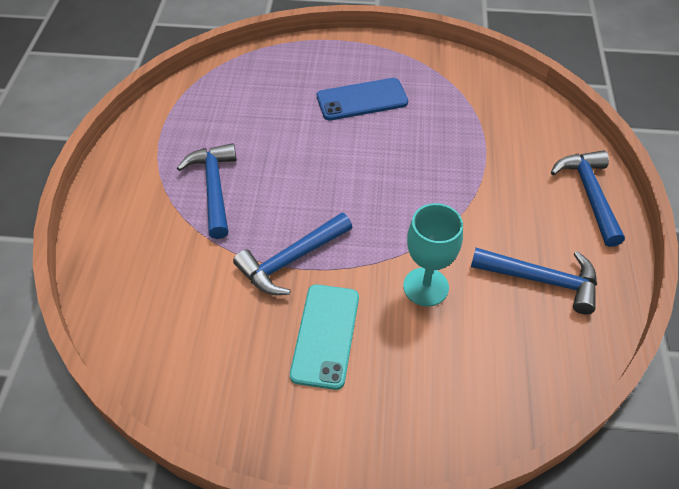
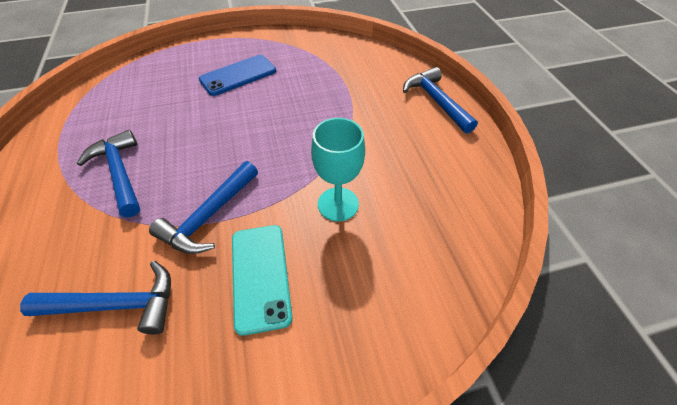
camera: 20 degrees left, 0 degrees up
blue hammer [471,248,597,314] -> blue hammer moved to [20,261,171,334]

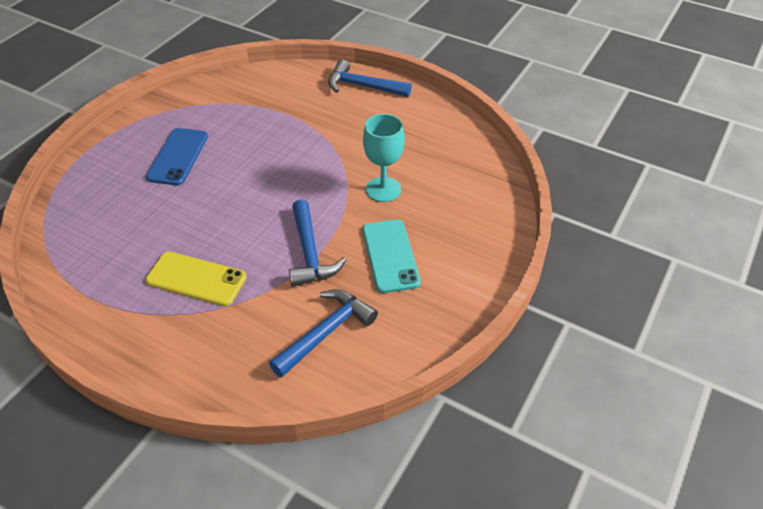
camera: 45 degrees left, 5 degrees down
blue hammer [77,130,140,217] -> yellow phone [146,252,247,306]
turquoise phone [232,225,292,336] -> turquoise phone turned 45 degrees clockwise [363,220,421,293]

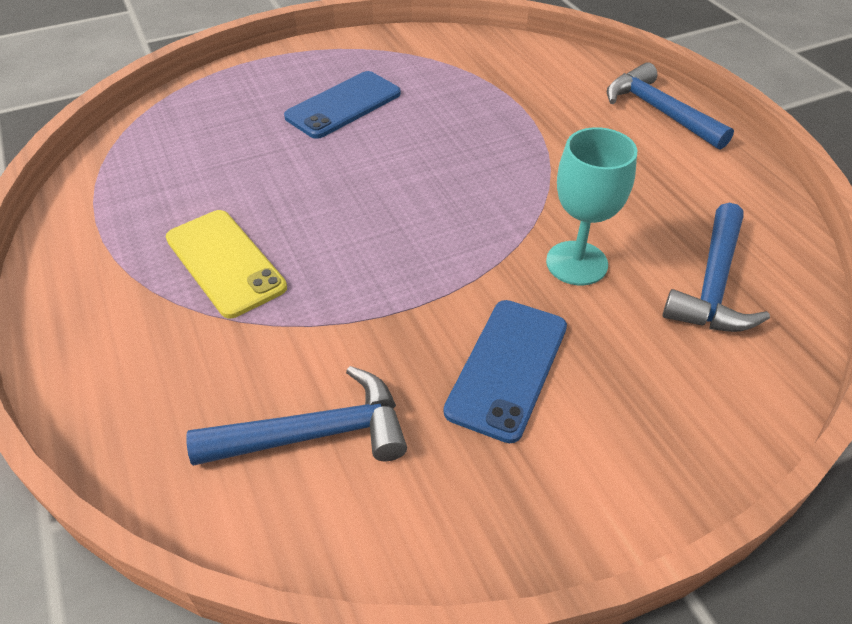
camera: 35 degrees right, 0 degrees up
blue hammer [289,199,346,287] -> blue hammer moved to [663,203,770,332]
turquoise phone [363,220,421,293] -> blue phone [444,300,567,443]

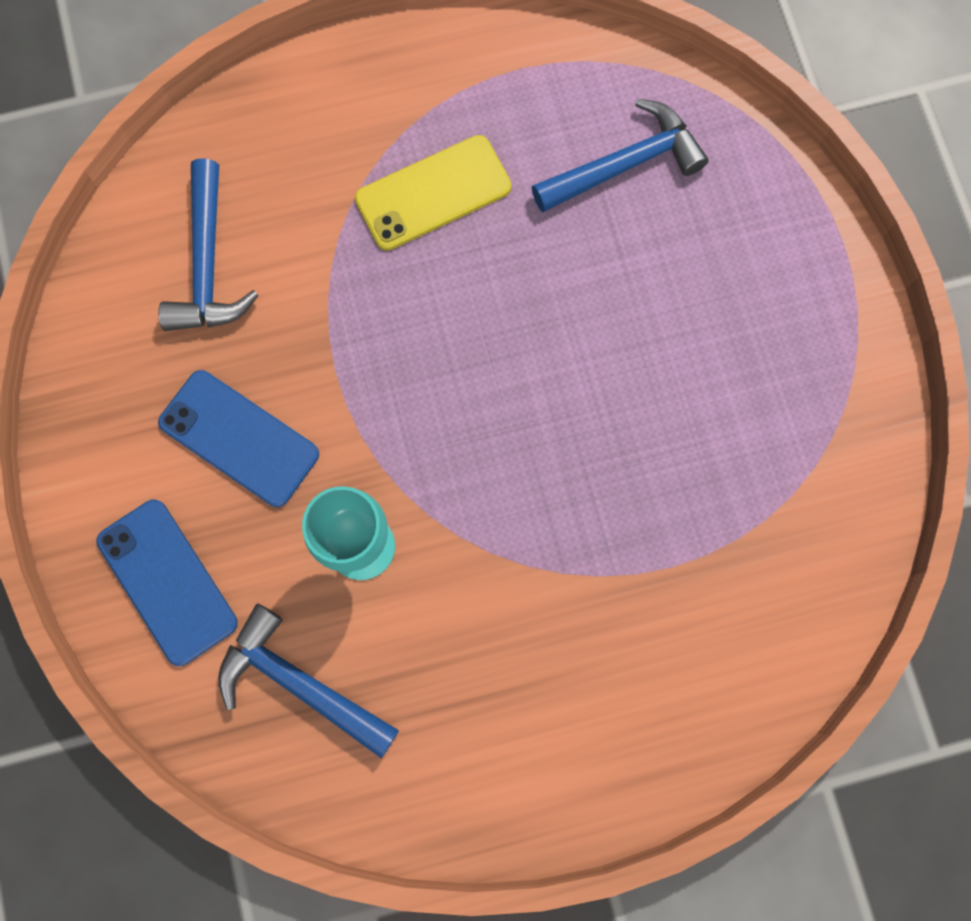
camera: 100 degrees right, 30 degrees up
blue phone [284,71,401,139] -> blue phone moved to [96,500,238,666]
blue hammer [607,62,734,150] -> blue hammer moved to [532,99,709,212]

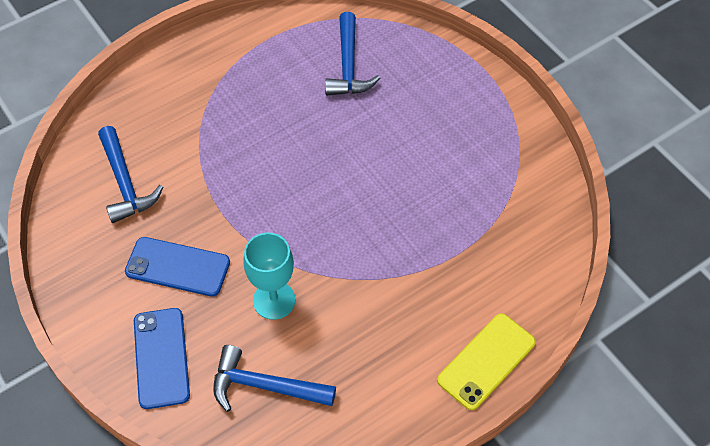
camera: 20 degrees left, 20 degrees down
blue phone [96,500,238,666] -> blue phone turned 45 degrees clockwise [134,308,190,409]
yellow phone [355,135,511,251] -> yellow phone moved to [437,314,536,410]
blue hammer [532,99,709,212] -> blue hammer turned 135 degrees clockwise [325,12,380,95]

